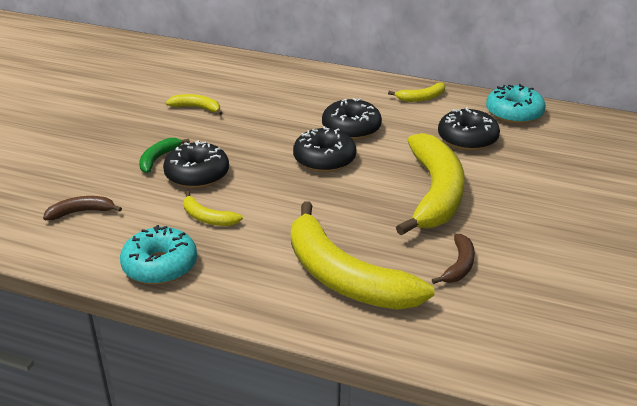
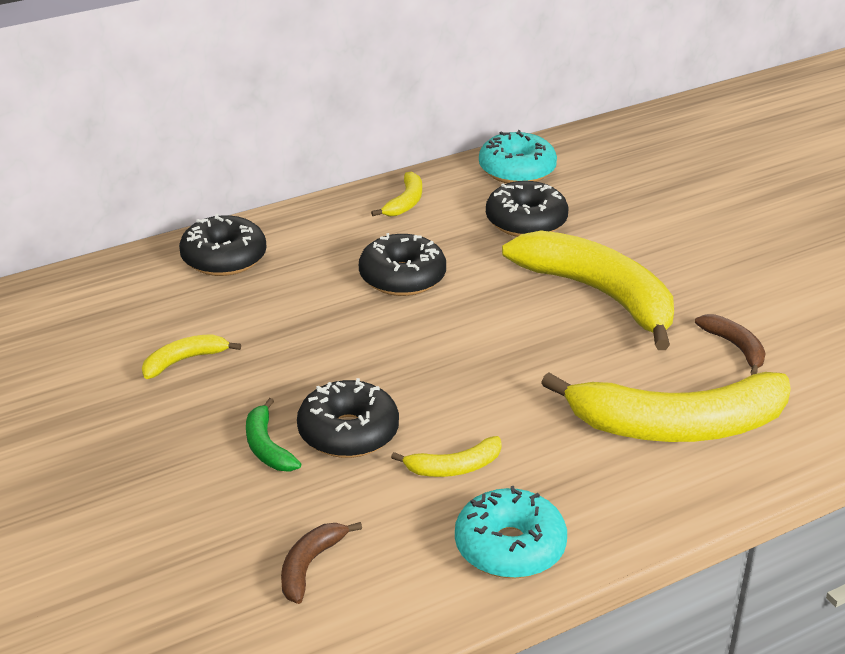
camera: 50 degrees left, 0 degrees up
black donut [293,126,356,172] -> black donut moved to [179,214,266,276]

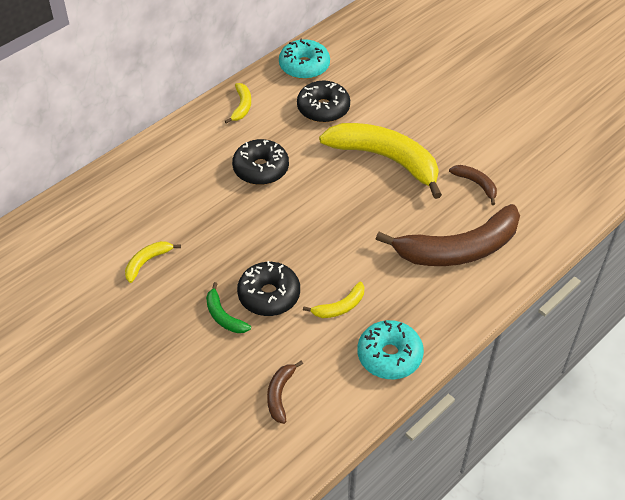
camera: 15 degrees left, 15 degrees up
black donut [179,214,266,276] -> none
yellow banana [541,372,791,442] -> brown banana [376,204,520,266]

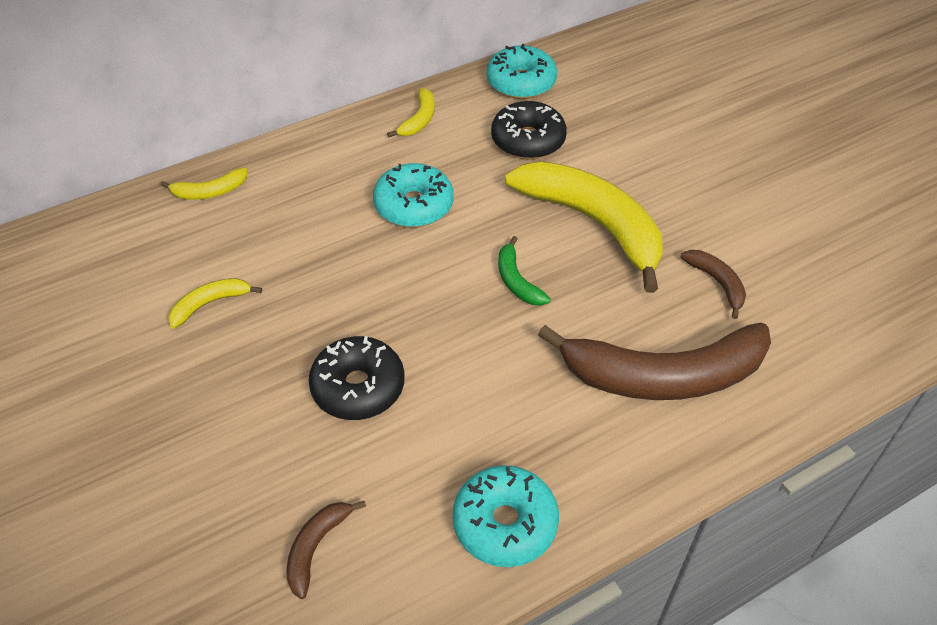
camera: 15 degrees right, 0 degrees up
green banana [206,282,251,333] -> green banana moved to [498,236,551,306]
black donut [232,139,289,185] -> turquoise donut [373,163,454,227]
yellow banana [303,282,365,318] -> yellow banana moved to [160,168,247,200]

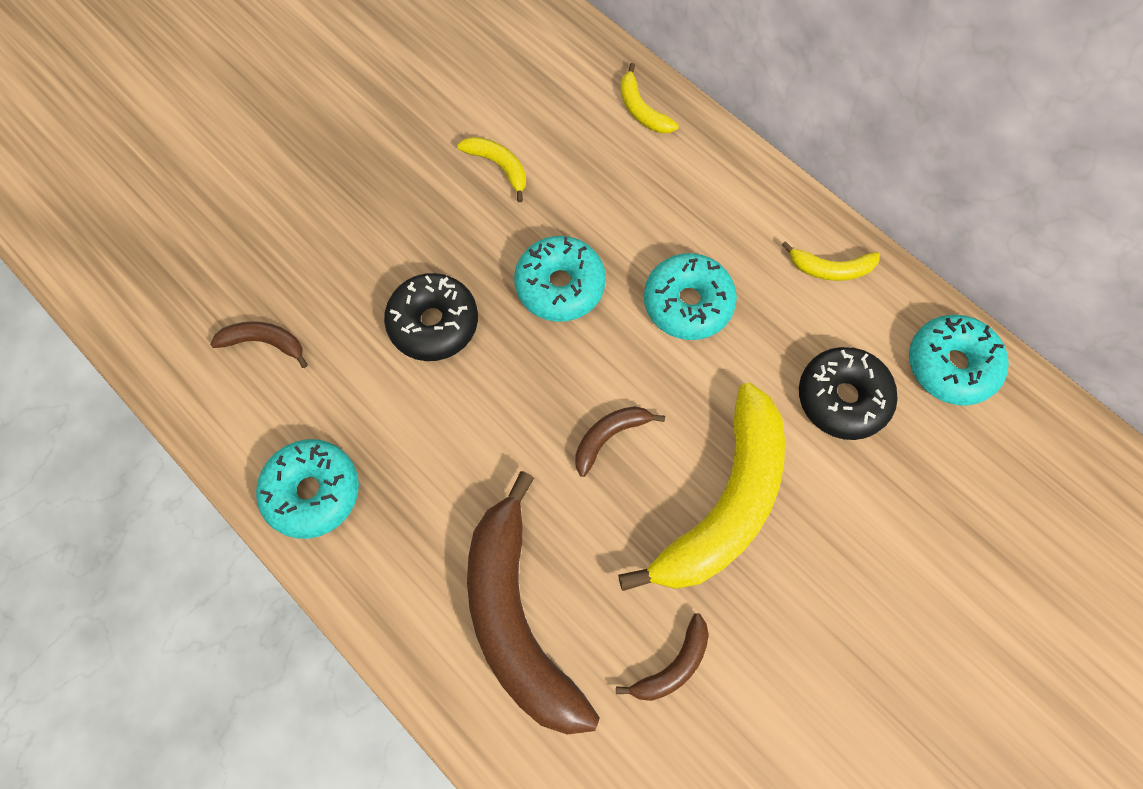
camera: 75 degrees right, 20 degrees up
green banana [498,236,551,306] -> brown banana [575,406,665,477]
none -> turquoise donut [514,236,606,322]

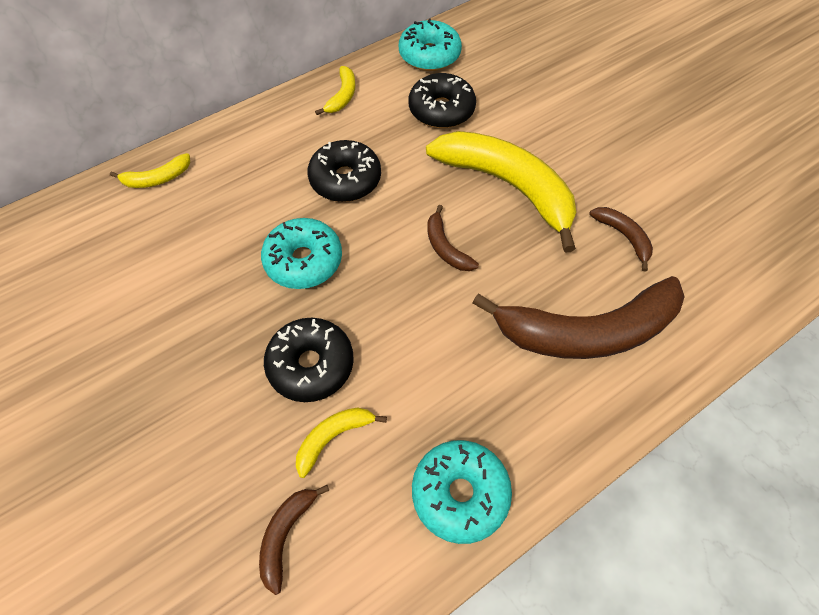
camera: 80 degrees left, 10 degrees down
yellow banana [457,137,526,202] -> yellow banana moved to [296,408,387,478]
turquoise donut [644,253,737,340] -> black donut [307,140,381,202]

